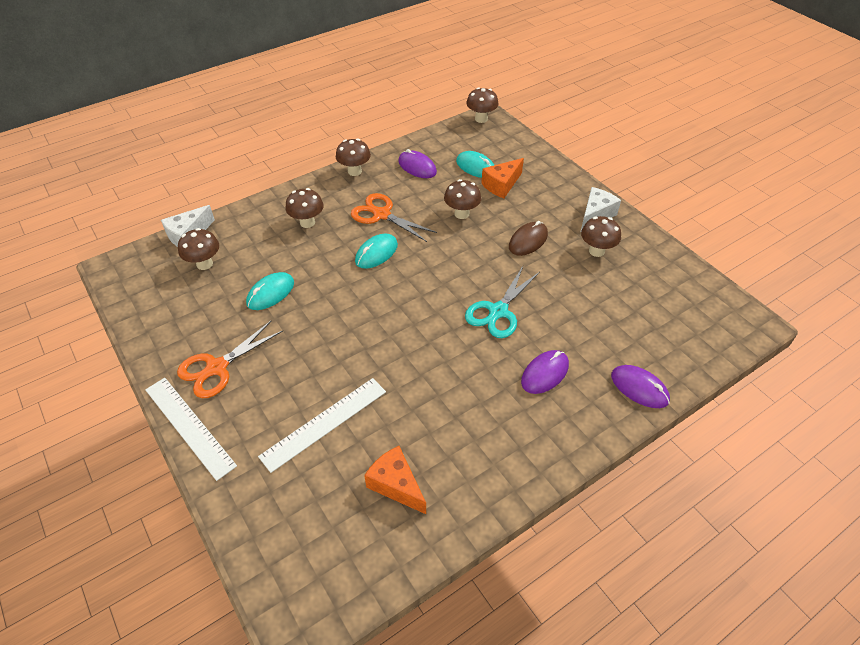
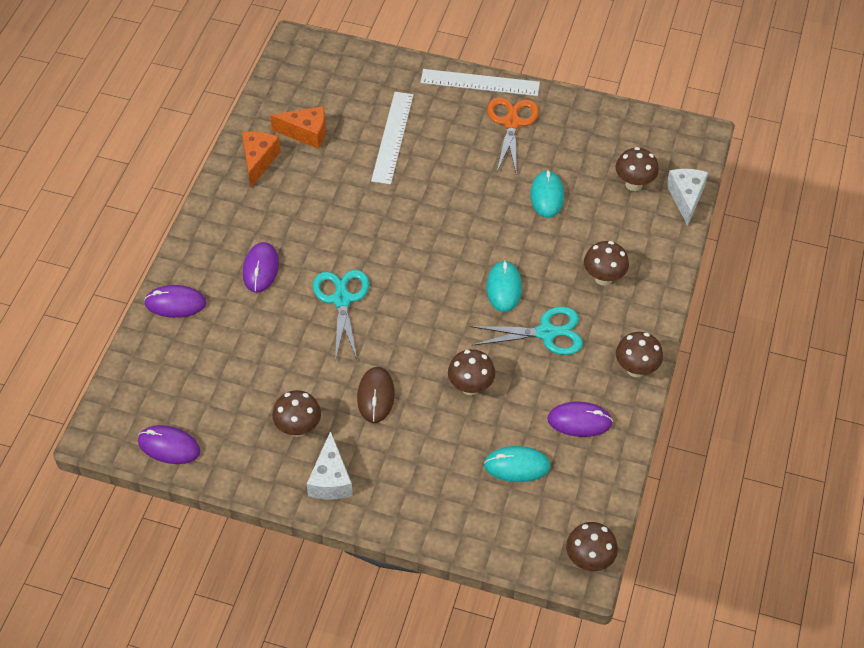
camera: 140 degrees right, 5 degrees up
orange scissors [351,193,437,242] -> turquoise scissors [470,307,583,355]
orange cheese [481,158,524,198] -> orange cheese moved to [242,132,281,187]
none -> purple mouse [138,425,200,464]

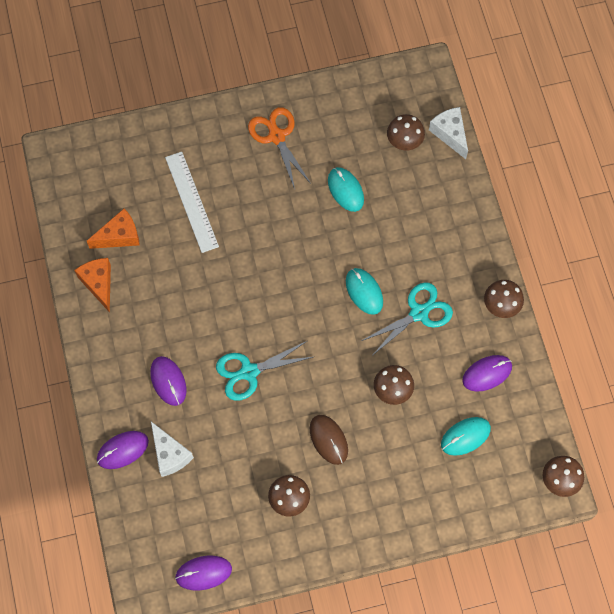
camera: 30 degrees left, 15 degrees up
white cheese [307,431,353,499] -> white cheese moved to [151,422,194,477]
turquoise scissors [313,270,370,361] -> turquoise scissors turned 75 degrees counterclockwise [216,341,313,401]
white ruler [420,69,540,96] -> none
brown mushroom [584,241,629,286] -> none

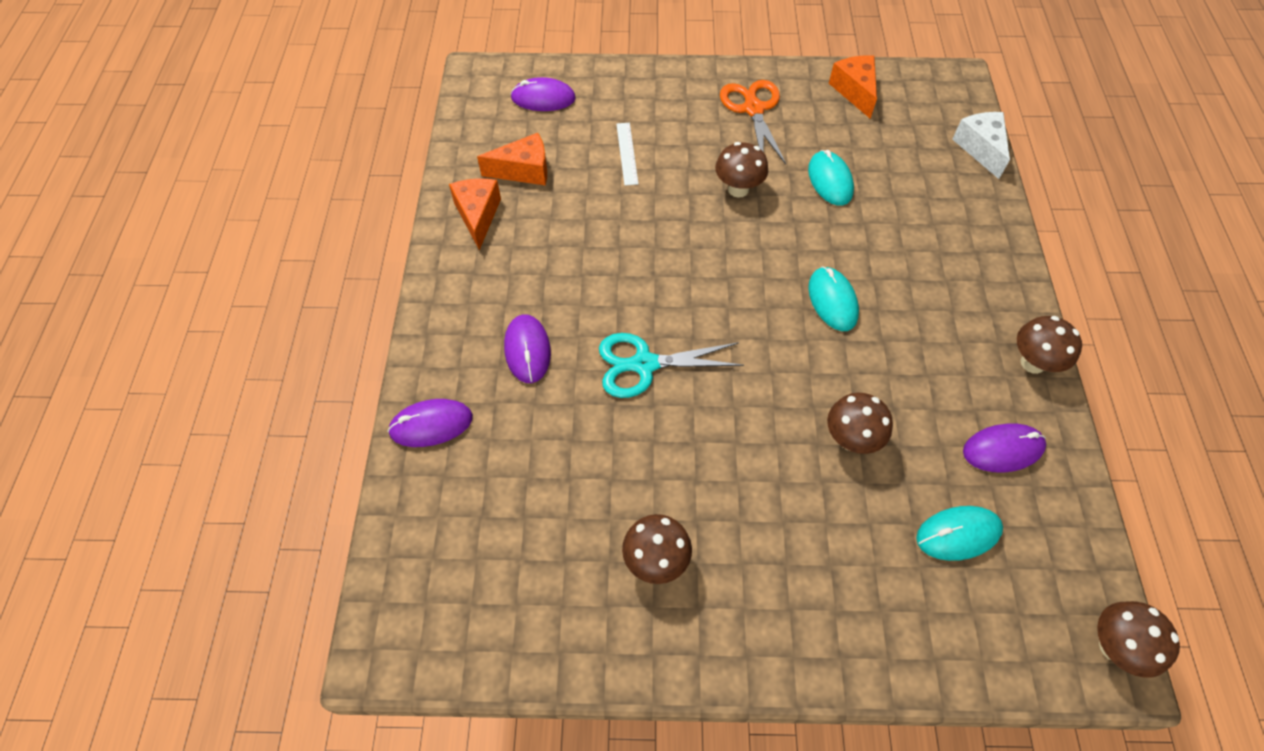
camera: 15 degrees right, 10 degrees down
white cheese [151,422,194,477] -> none
white ruler [165,152,219,253] -> white ruler [616,123,638,186], size x0.58
purple mouse [175,556,232,590] -> purple mouse moved to [510,77,576,111]
brown mouse [310,415,348,465] -> none
turquoise scissors [361,282,453,356] -> none
brown mushroom [387,114,425,150] -> brown mushroom moved to [715,142,768,198]
none -> orange cheese [829,55,877,119]

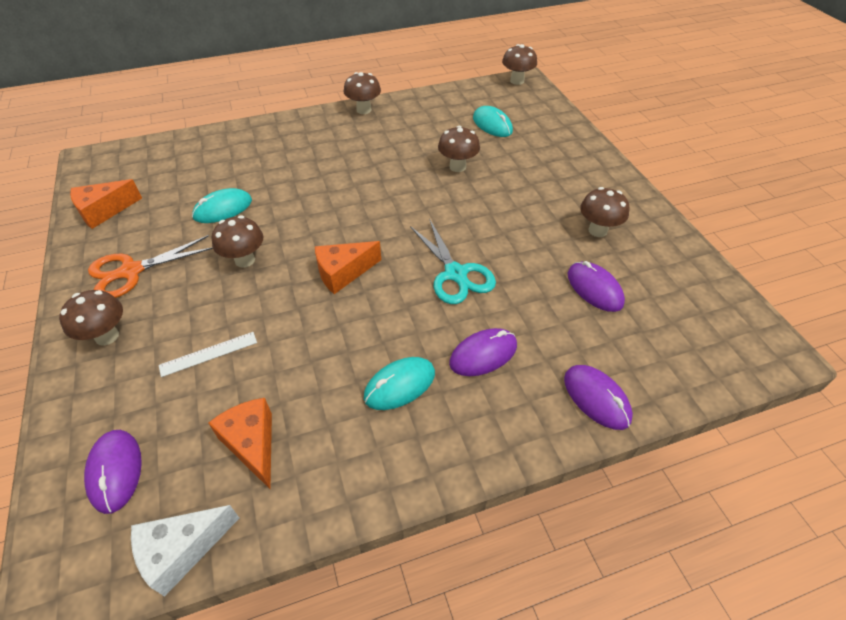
camera: 110 degrees left, 10 degrees down
orange cheese [449,178,501,250] -> orange cheese moved to [315,241,381,294]
turquoise mouse [808,266,859,331] -> turquoise mouse moved to [364,357,435,410]
white cheese [952,112,1010,179] -> white cheese moved to [131,505,239,597]
purple mouse [963,423,1046,473] -> purple mouse moved to [568,261,625,312]
none -> brown mushroom [59,290,123,346]

